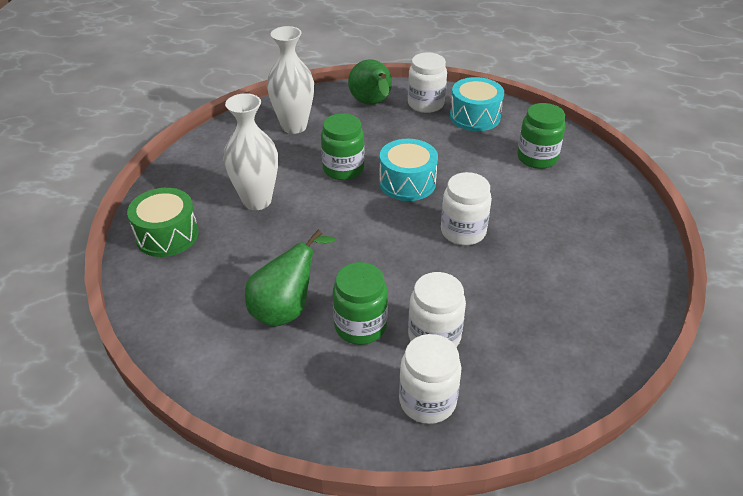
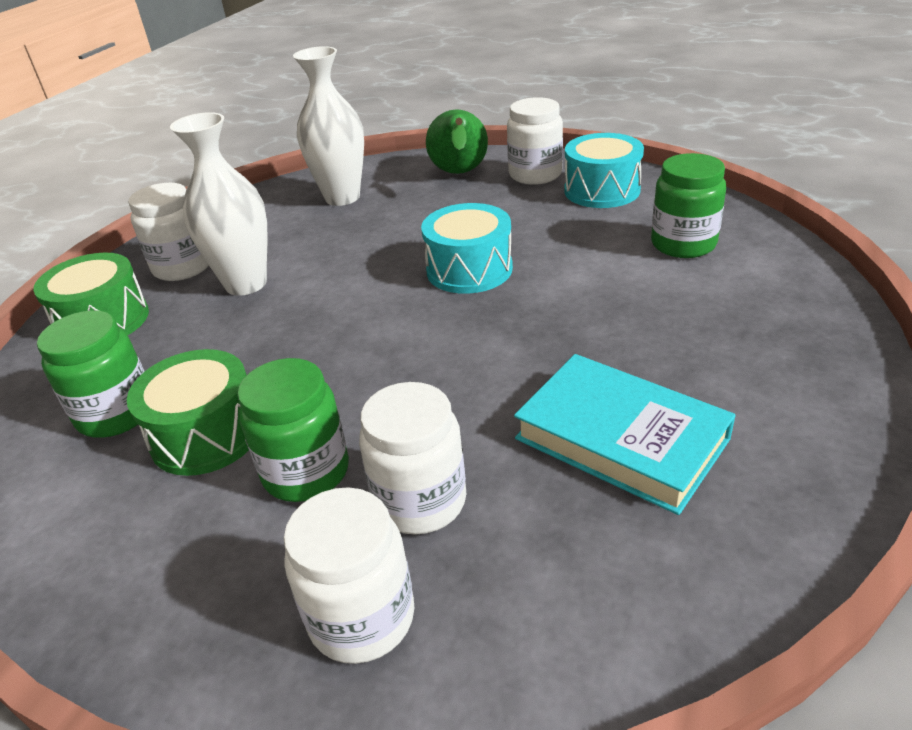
camera: 15 degrees right, 5 degrees down
green pear [245,230,336,327] -> green drum [127,349,249,476]
green jar [321,113,365,180] -> green jar moved to [37,310,145,438]
white jar [441,172,492,245] -> white jar moved to [128,183,209,281]
none -> turquoise book [514,354,736,515]

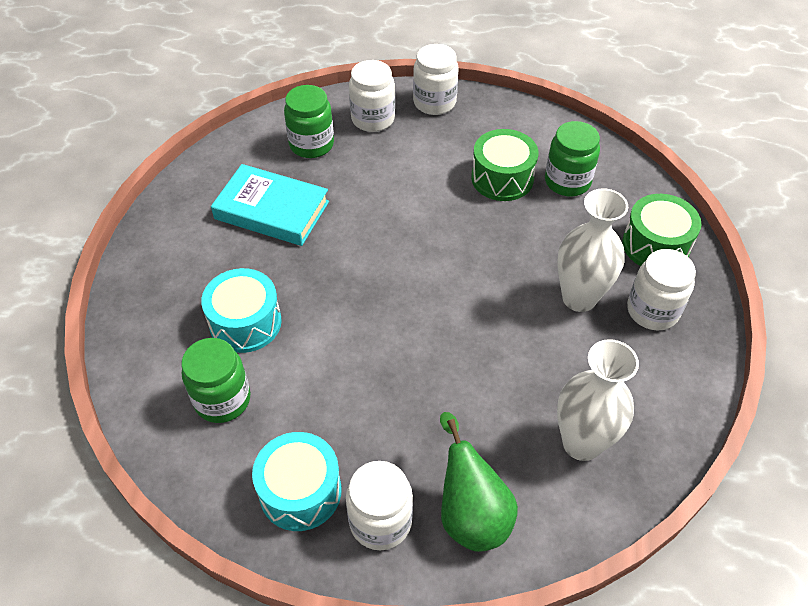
camera: 160 degrees right, 15 degrees up
green jar [237,358,349,502] -> green jar moved to [284,85,334,158]
white jar [359,382,466,535] -> white jar moved to [413,44,459,115]
turquoise drum [421,203,513,294] -> turquoise drum moved to [201,268,282,353]

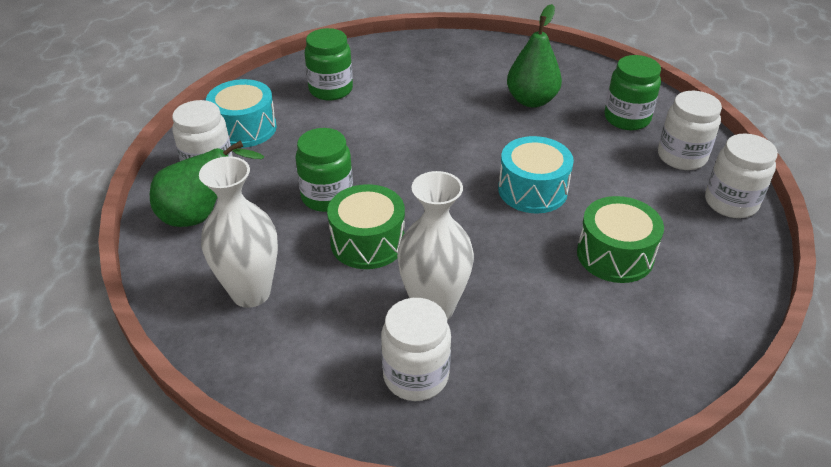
camera: 90 degrees right, 10 degrees down
turquoise drum [201,268,282,353] -> turquoise drum moved to [498,136,574,213]
turquoise book [211,164,329,246] -> green pear [507,4,562,108]
green jar [545,121,600,196] -> green jar moved to [295,128,353,212]
green drum [622,194,701,266] -> green drum moved to [327,184,405,269]

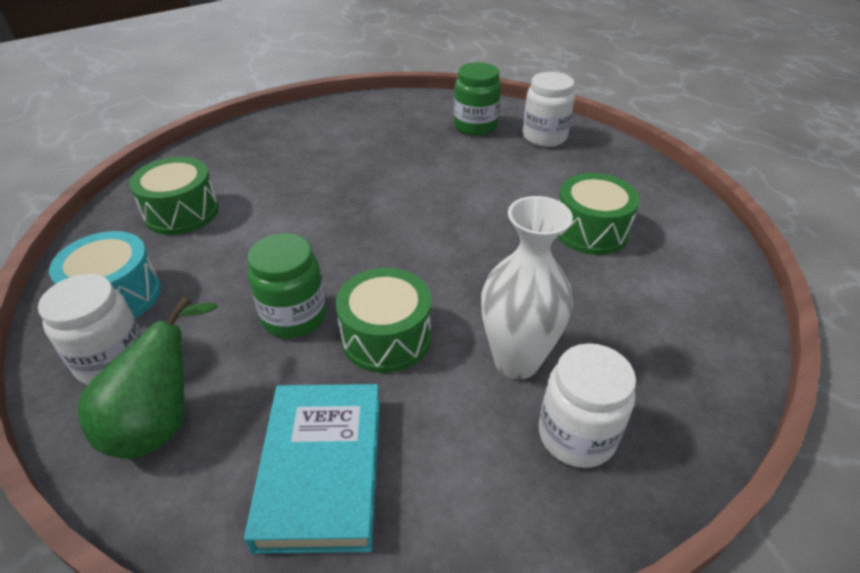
camera: 40 degrees left, 0 degrees up
white vase [199,156,278,308] -> turquoise book [244,384,380,554]
green jar [304,28,353,100] -> green drum [129,157,219,235]
turquoise drum [498,136,574,213] -> none
green pear [507,4,562,108] -> none
white jar [705,134,778,218] -> none

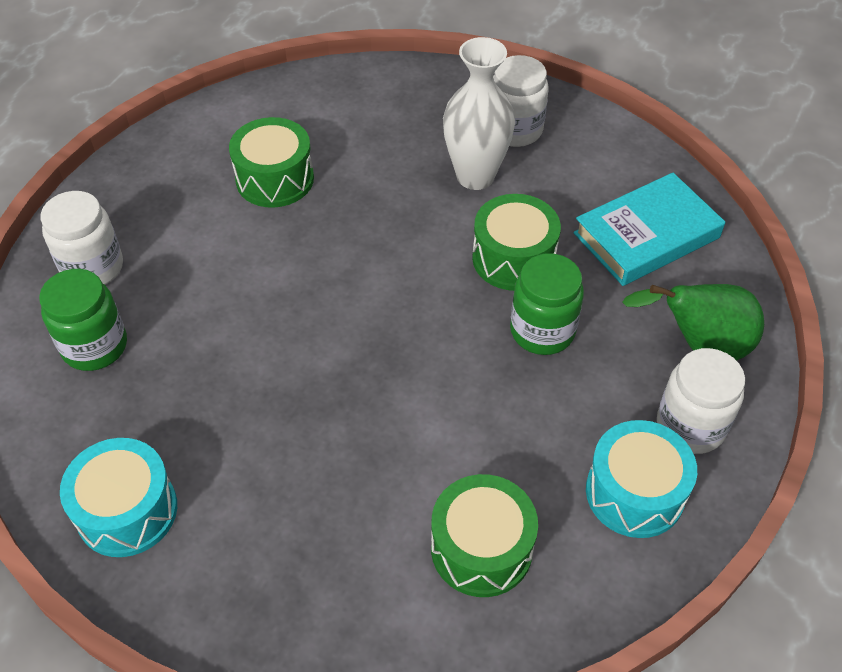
camera: 120 degrees left, 10 degrees up
none -> turquoise drum [60,438,177,557]

